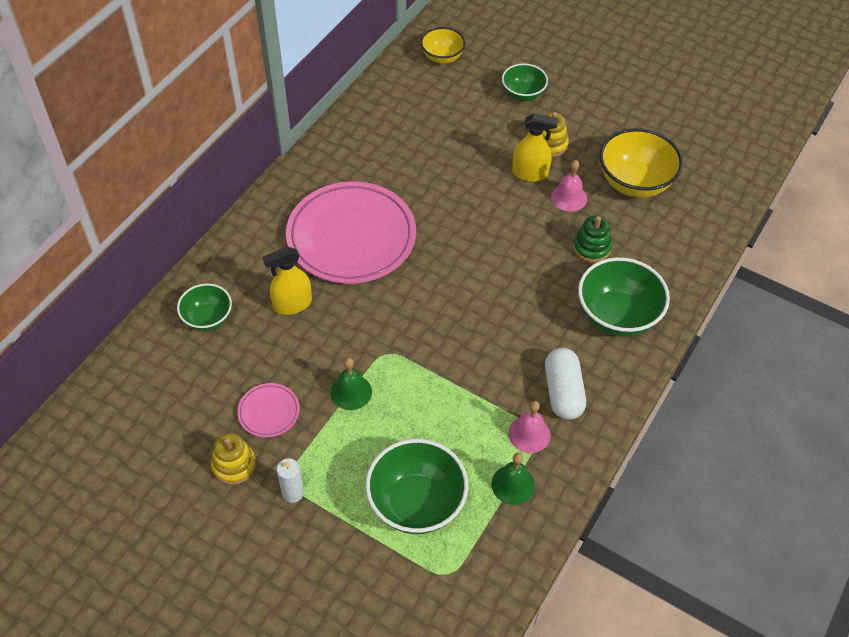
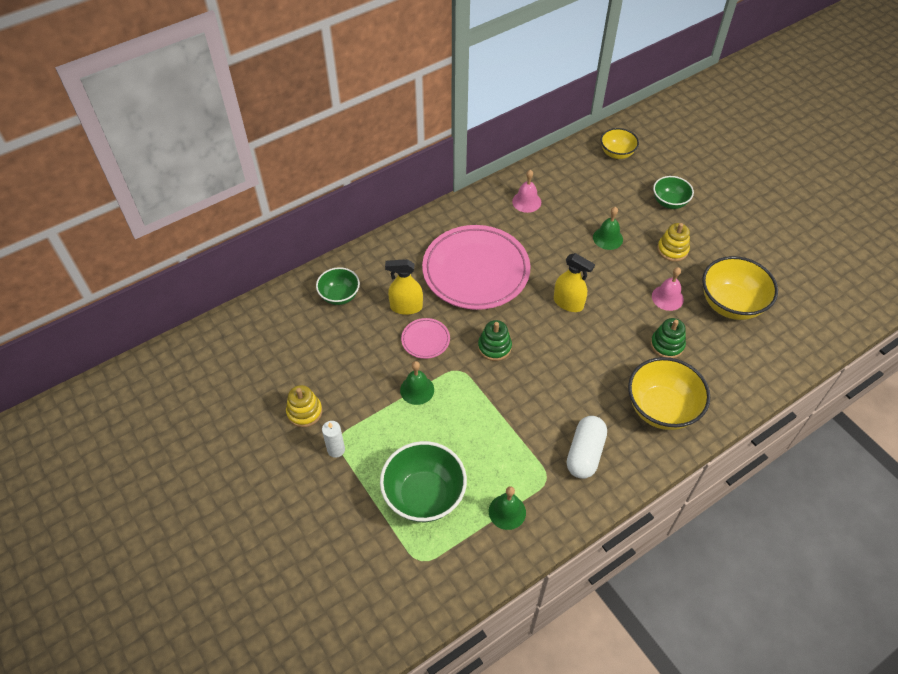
camera: 25 degrees right, 0 degrees up
pink plate [237,383,300,438] -> pink plate moved to [401,318,450,359]
pink bell [508,401,551,453] -> pink bell moved to [512,170,541,213]
yellow spray bottle [512,113,558,182] -> yellow spray bottle moved to [554,253,595,312]
green bowl [578,257,670,337] -> yellow bowl [628,357,710,430]
none -> green stacking toy [478,320,512,361]
none -> green bell [593,207,623,250]

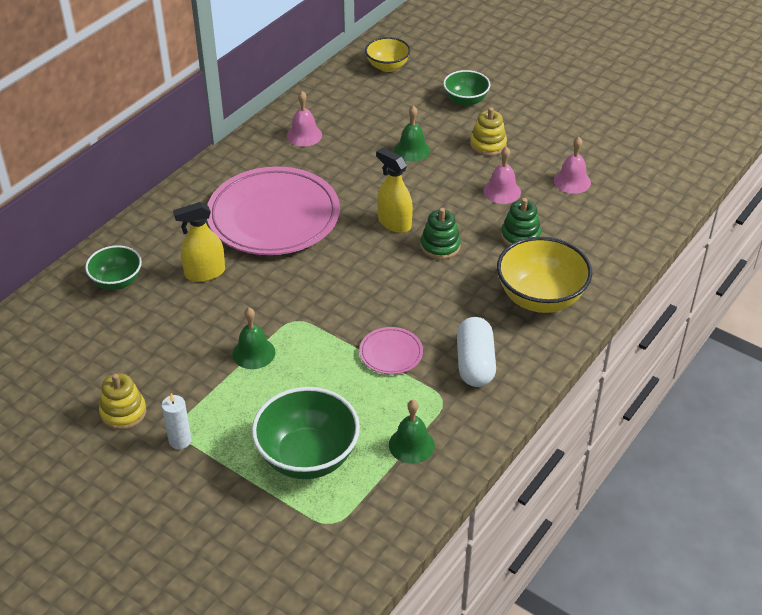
camera: 20 degrees left, 10 degrees down
pink plate [401,318,450,359] -> pink plate moved to [359,327,423,374]
green stacking toy [478,320,512,361] -> green stacking toy moved to [420,208,461,260]
yellow spray bottle [554,253,595,312] -> yellow spray bottle turned 150 degrees counterclockwise [376,148,413,233]
yellow bowl [702,256,778,320] -> pink bell [554,137,591,194]

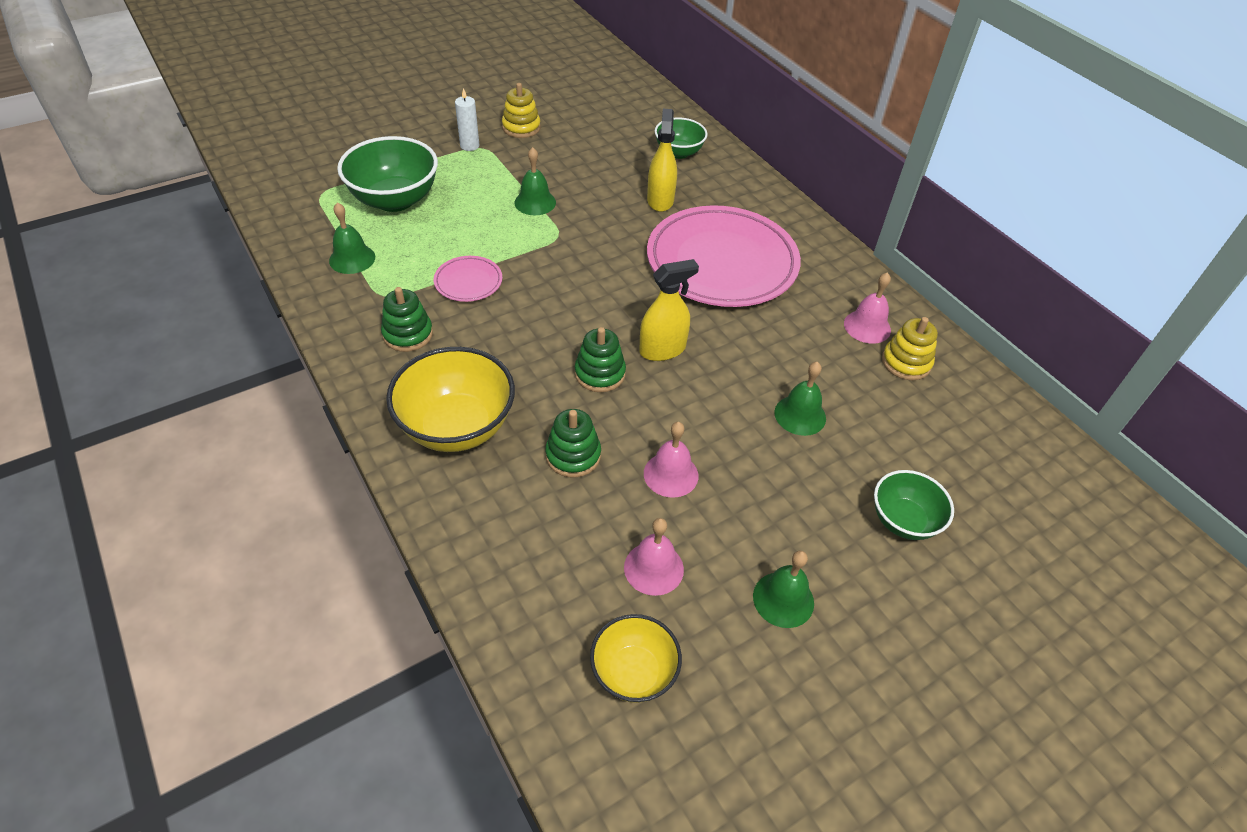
camera: 110 degrees right, 5 degrees up
yellow bowl [365,37,411,72] -> yellow bowl moved to [590,614,682,703]
white capsule [457,317,496,387] -> green stacking toy [381,287,433,352]
yellow stacking toy [470,107,507,156] -> yellow stacking toy moved to [882,317,938,380]
none -> green bell [753,550,814,628]

